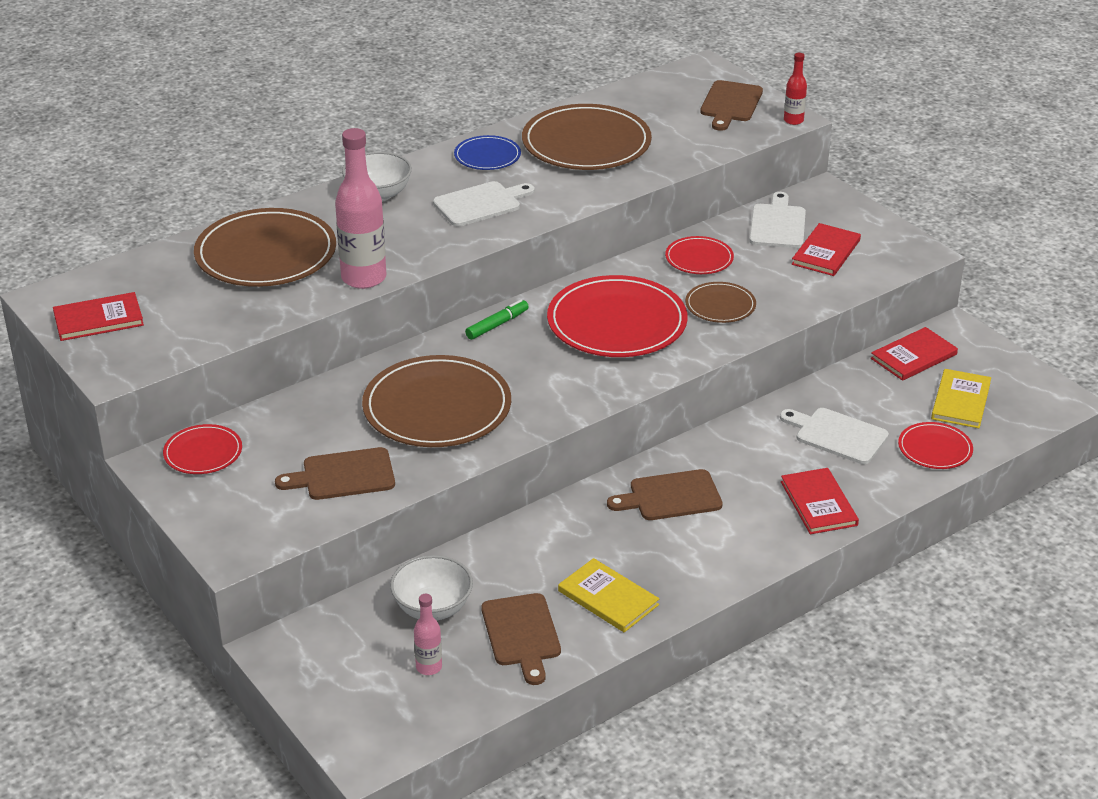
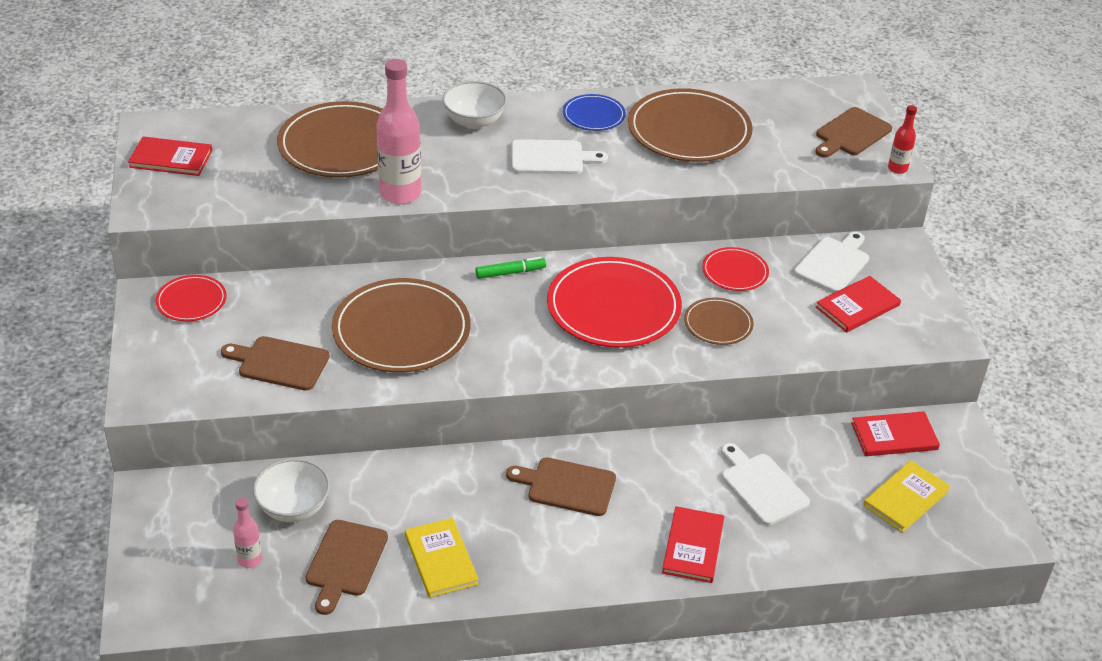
camera: 25 degrees right, 5 degrees up
red plate [898,422,973,469] -> none

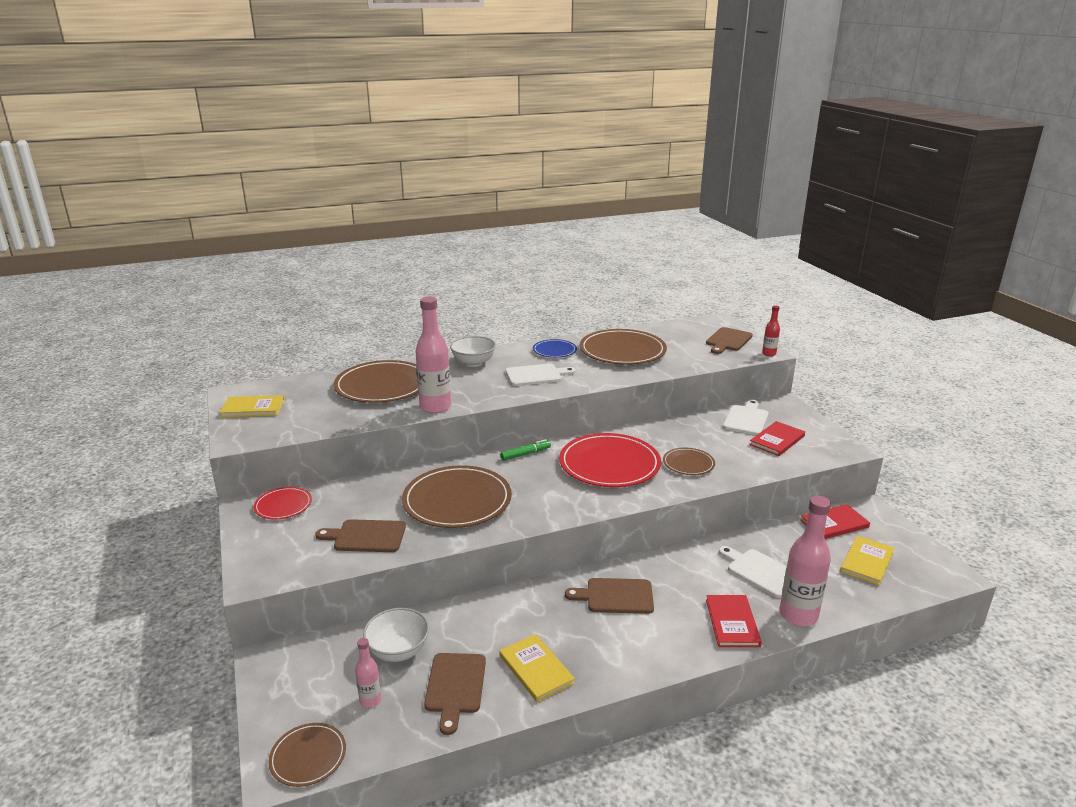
camera: 10 degrees left, 15 degrees down
red book [128,136,213,176] -> yellow book [219,395,285,418]
red plate [702,247,769,291] -> none
none -> brown plate [268,723,346,787]
none -> pink bottle [780,496,831,626]

